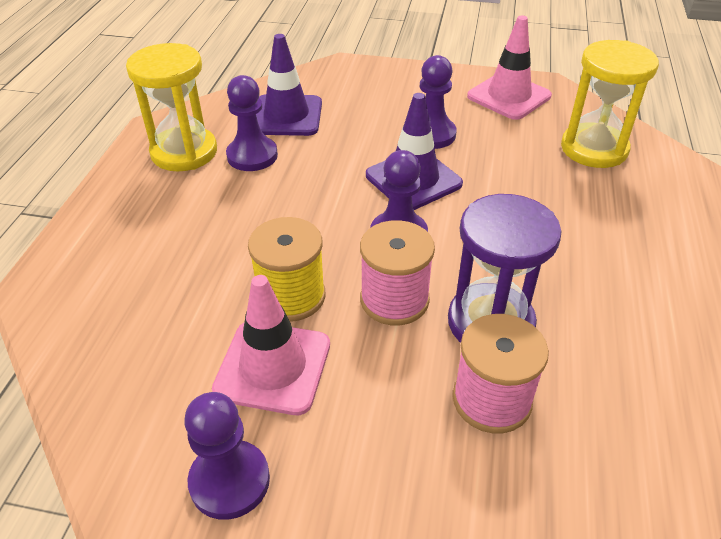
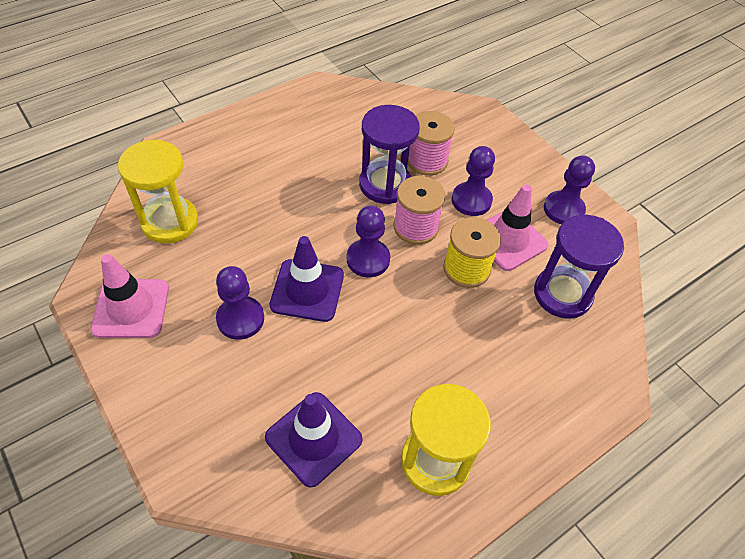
camera: 140 degrees left, 10 degrees up
purple pawn [226,75,278,171] -> purple pawn moved to [452,146,495,216]
none -> purple hourglass [534,215,624,319]

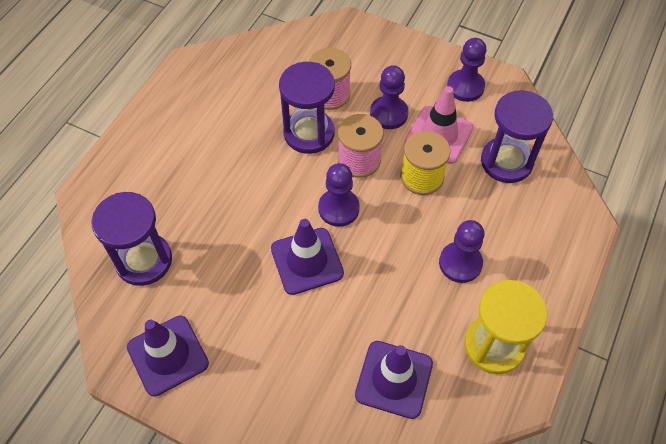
camera: 25 degrees left, 5 degrees up
pink traffic cone [91,254,169,338] -> purple traffic cone [127,316,209,396]
yellow hourglass [118,140,198,244] -> purple hourglass [91,192,172,286]
purple pawn [216,266,264,340] -> purple pawn moved to [439,220,484,283]

